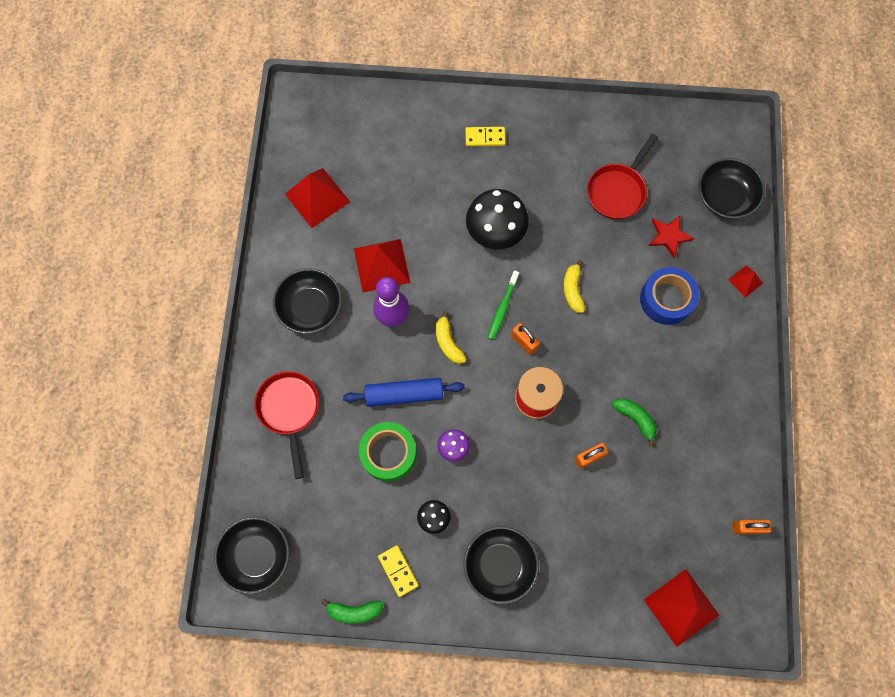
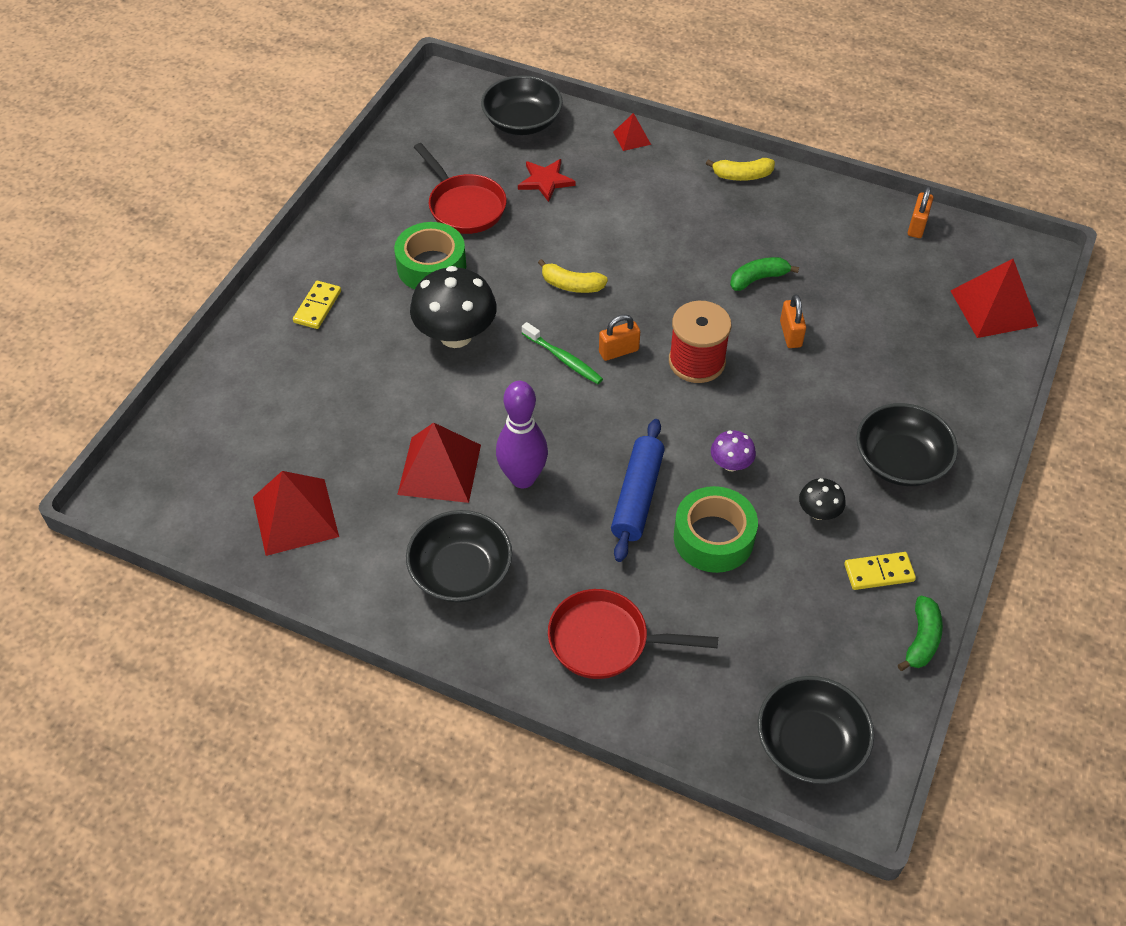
camera: 70 degrees left, 20 degrees down
yellow banana [436,311,466,364] -> yellow banana moved to [706,158,775,181]
blue tape [640,267,699,325] -> none
none -> green tape [394,222,466,289]

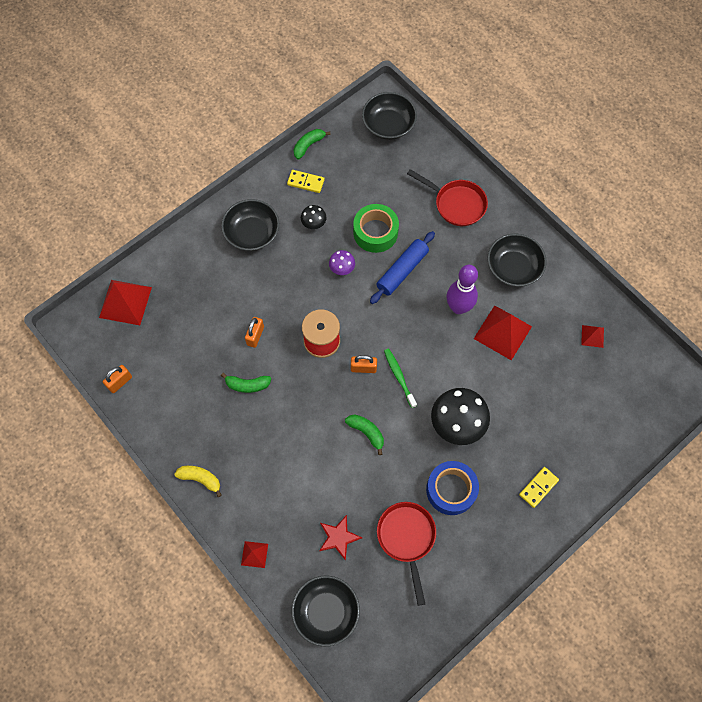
camera: 155 degrees left, 15 degrees up
red pyramid [253,471,339,556] -> red pyramid [581,325,604,348], size x0.51
green tape [394,222,466,289] -> blue tape [426,461,479,515]
yellow banana [538,259,608,293] -> green banana [345,414,384,455]

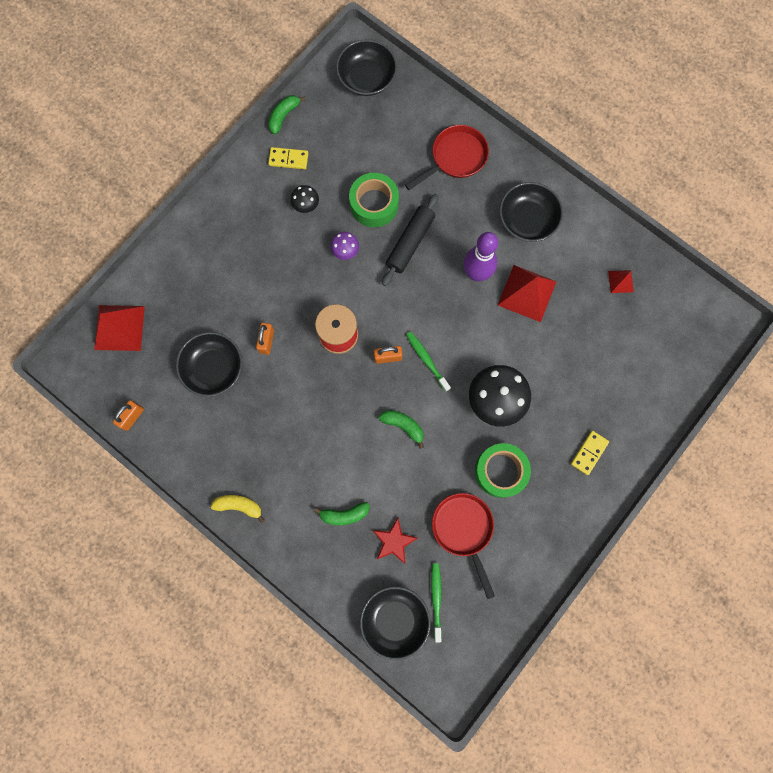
camera: 10 degrees left, 10 degrees up
black bowl [221,199,279,251] -> black bowl moved to [176,332,242,397]
green banana [221,373,271,393] -> green banana moved to [314,502,370,525]
red pyramid [241,541,268,568] -> none
blue rolling pin [370,231,435,304] -> black rolling pin [382,194,439,286]
red pan [407,169,488,226] -> red pan turned 60 degrees counterclockwise [405,125,489,190]
blue tape [426,461,479,515] -> green tape [475,443,531,498]
none -> green toothbrush [431,563,442,643]

